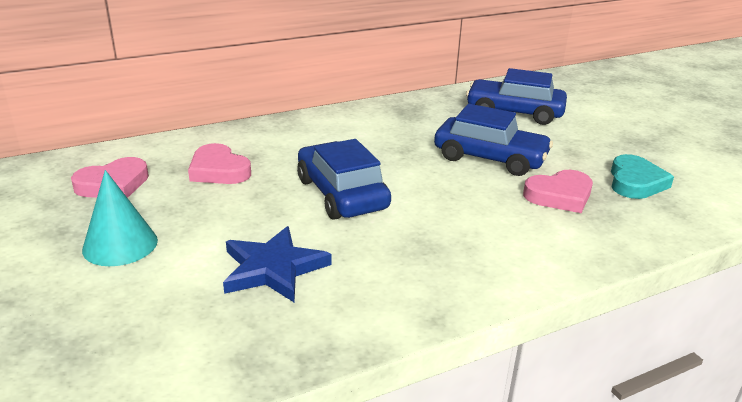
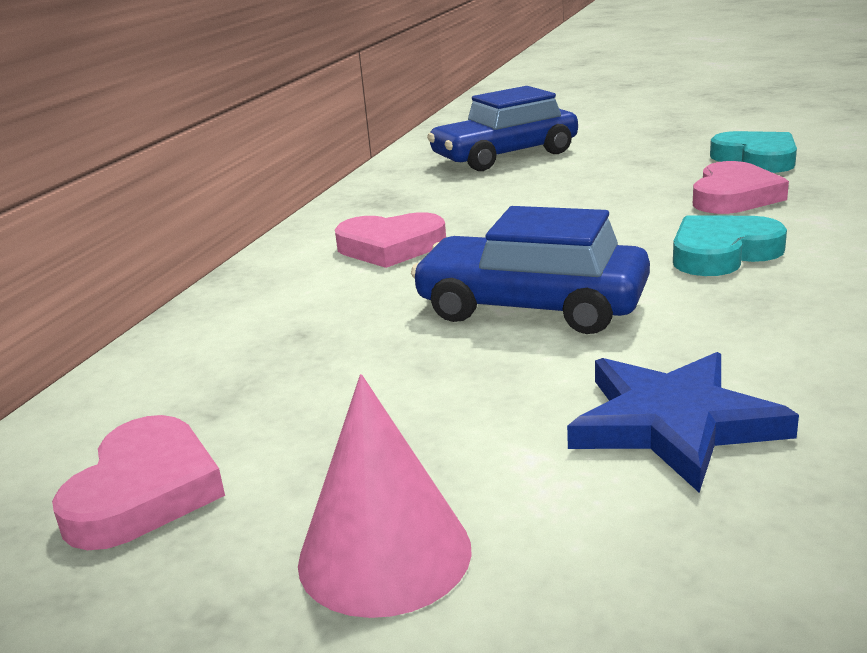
camera: 40 degrees left, 5 degrees down
turquoise cone [82,170,158,266] -> pink cone [298,374,472,618]
pink heart [188,143,251,184] -> pink heart moved to [335,212,446,268]
blue car [434,104,553,176] -> none
none -> turquoise heart [673,216,787,276]

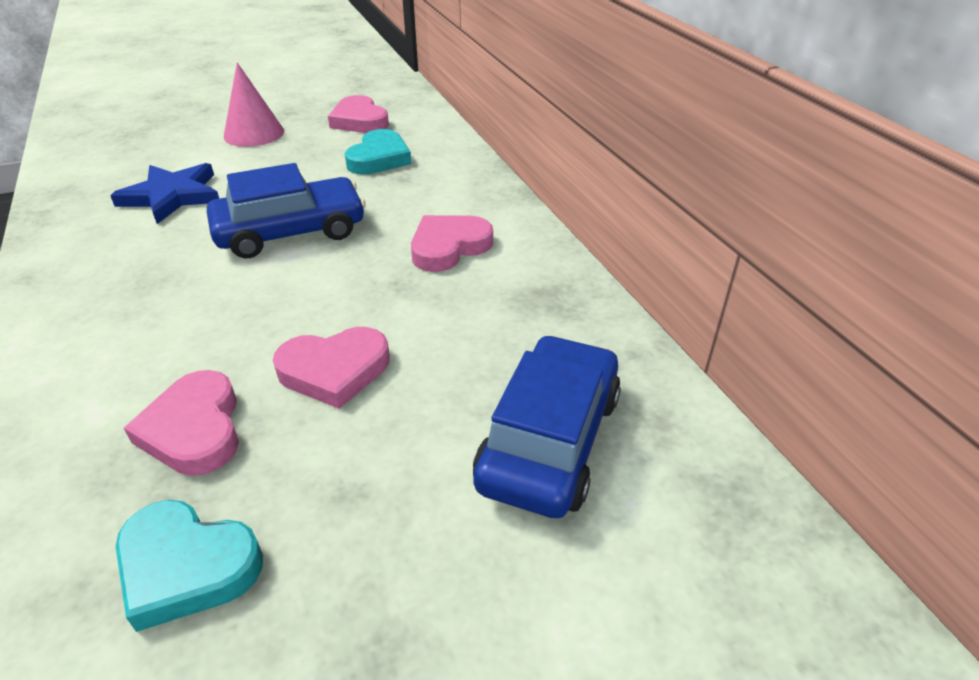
camera: 135 degrees right, 15 degrees up
turquoise heart [673,216,787,276] -> turquoise heart moved to [345,129,411,175]
none -> pink heart [273,327,390,409]

